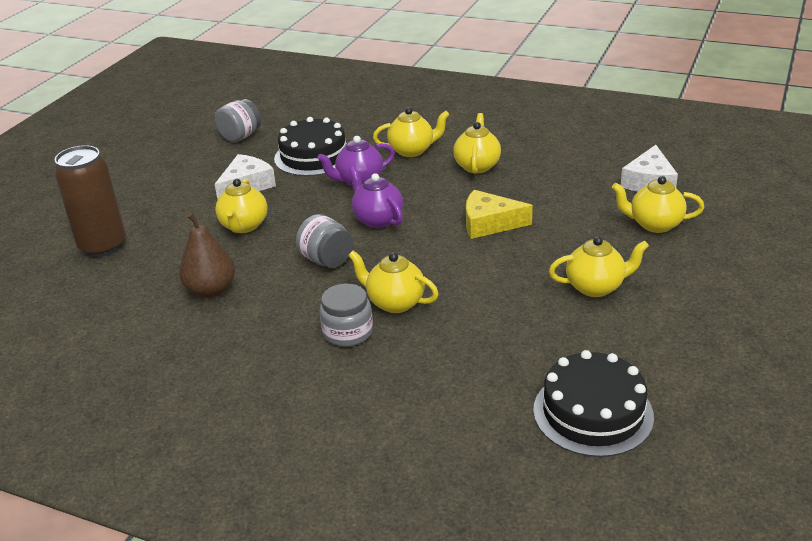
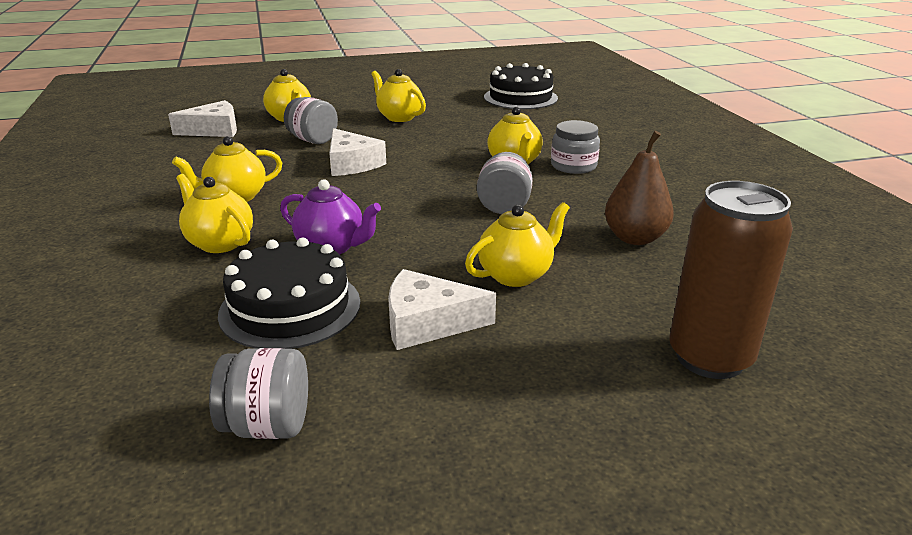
camera: 130 degrees left, 5 degrees down
purple teapot [349,166,403,228] -> none
yellow cheese [466,190,533,239] -> white cheese [329,128,386,176]
none -> grey jar [284,97,338,144]

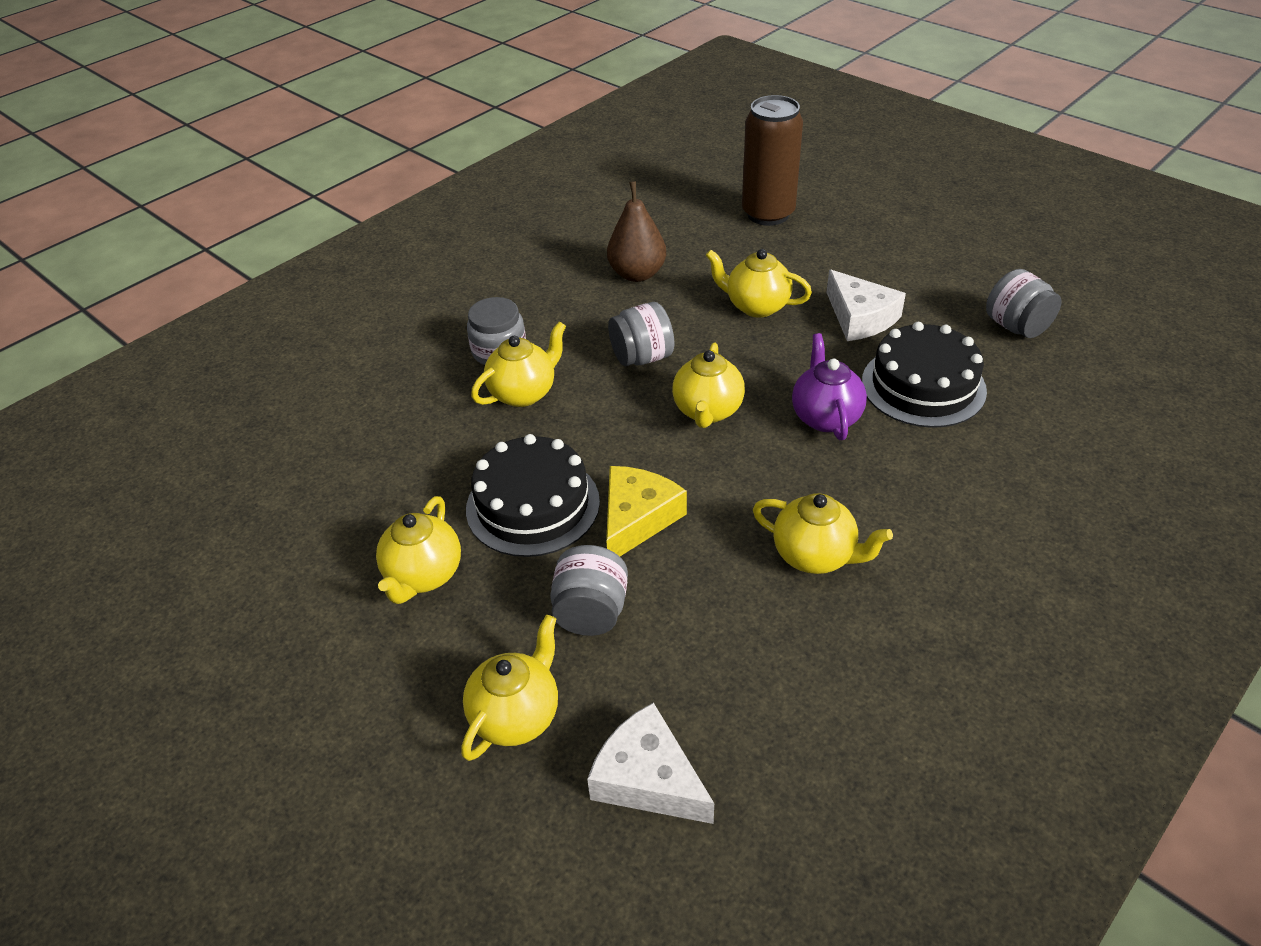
camera: 120 degrees left, 15 degrees up
yellow teapot [176,174,253,253] -> yellow teapot moved to [672,342,745,428]
white cheese [329,128,386,176] -> yellow cheese [606,466,687,556]
black cake [484,63,558,109] -> black cake moved to [466,434,600,557]

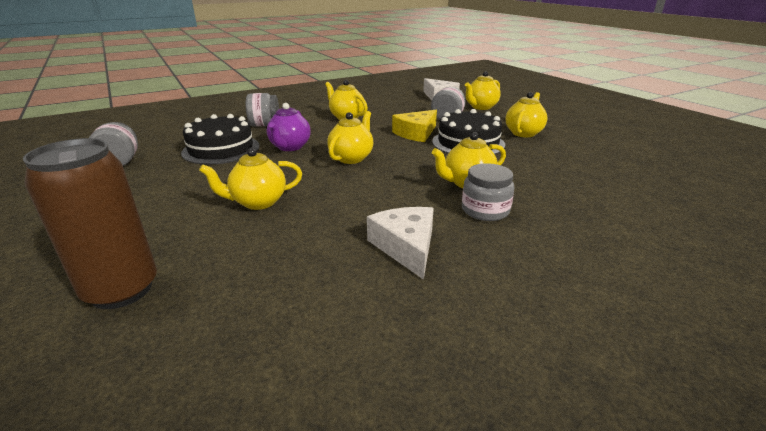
camera: 165 degrees left, 15 degrees down
brown pear [607,181,666,282] -> none
grey jar [608,302,674,366] -> grey jar moved to [246,93,279,127]
yellow teapot [706,249,812,318] -> yellow teapot turned 120 degrees clockwise [199,148,302,210]
white cheese [826,269,906,341] -> white cheese moved to [367,207,434,280]

